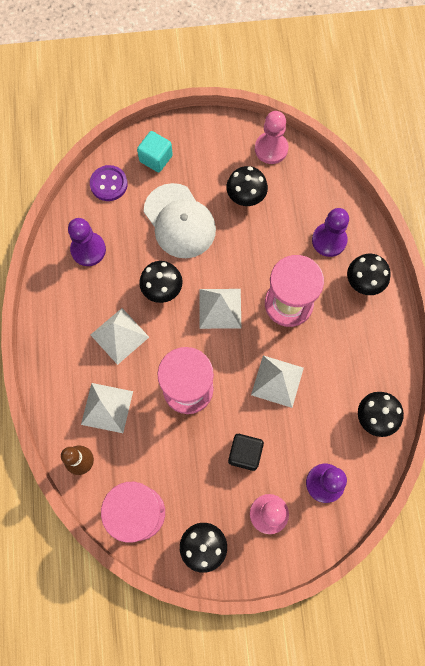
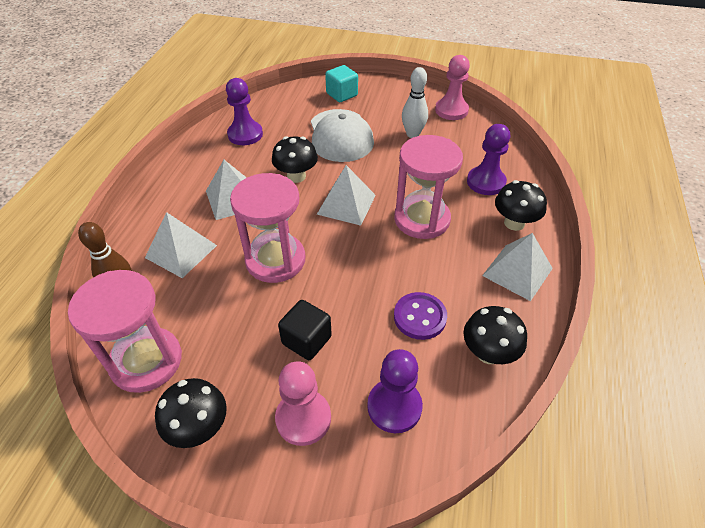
camera: 20 degrees right, 25 degrees down
purple button [90,165,128,201] -> purple button moved to [394,292,447,340]
black mushroom [226,166,268,206] -> white bowling pin [402,67,428,138]
white pyramid [251,355,304,408] -> white pyramid moved to [482,233,553,301]

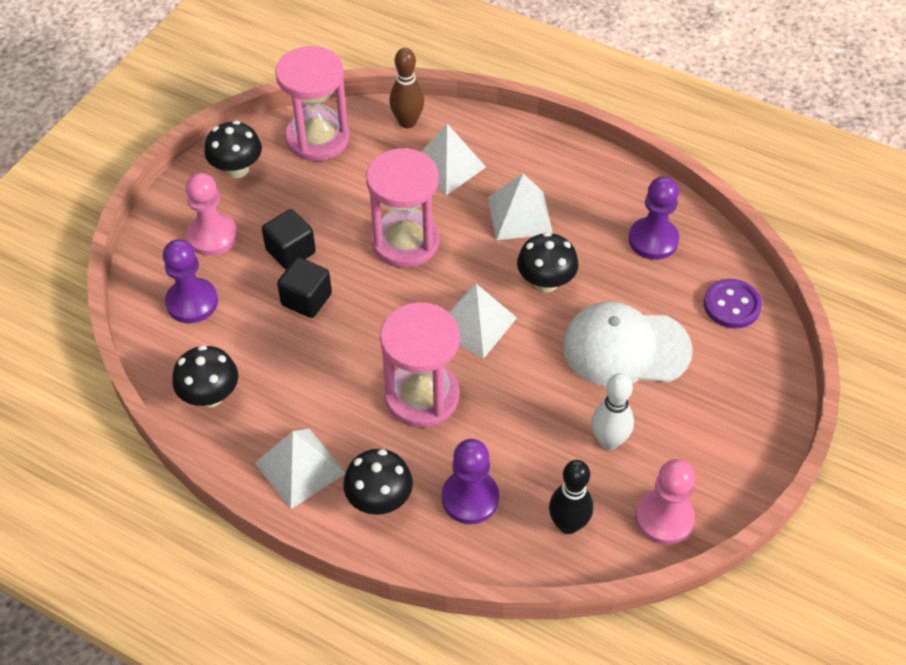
camera: 105 degrees right, 5 degrees up
turquoise cube [325,65,358,102] -> none
purple button [394,292,447,340] -> purple button moved to [704,278,762,328]
none -> black cube [277,257,332,318]
none -> black bowling pin [549,460,593,534]

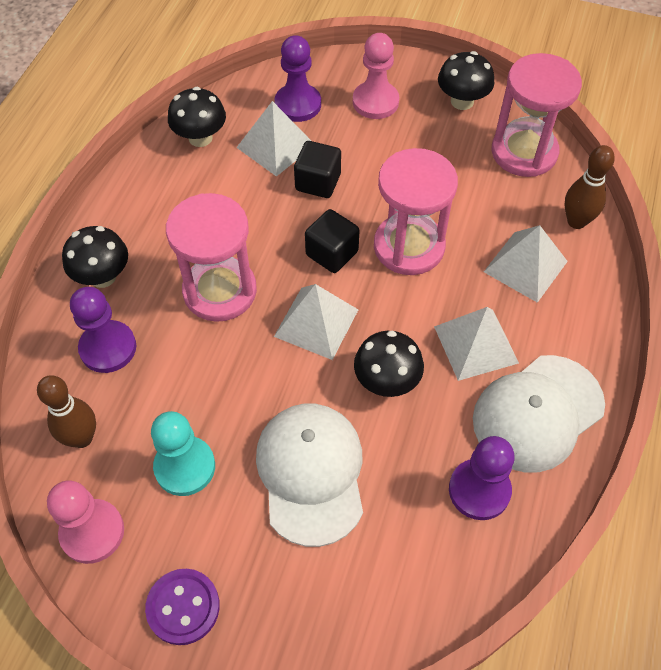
camera: 80 degrees right, 5 degrees up
white pyramid [255,429,346,509] -> white pyramid moved to [236,101,311,177]
black cube [262,209,316,269] -> black cube moved to [305,209,359,273]
black bowling pin [549,460,593,534] -> brown bowling pin [37,375,96,448]
white bowling pin [591,373,634,450] -> turquoise pawn [151,411,215,496]
purple button [704,278,762,328] -> purple button moved to [145,569,220,645]
none -> white cap [473,355,605,473]

